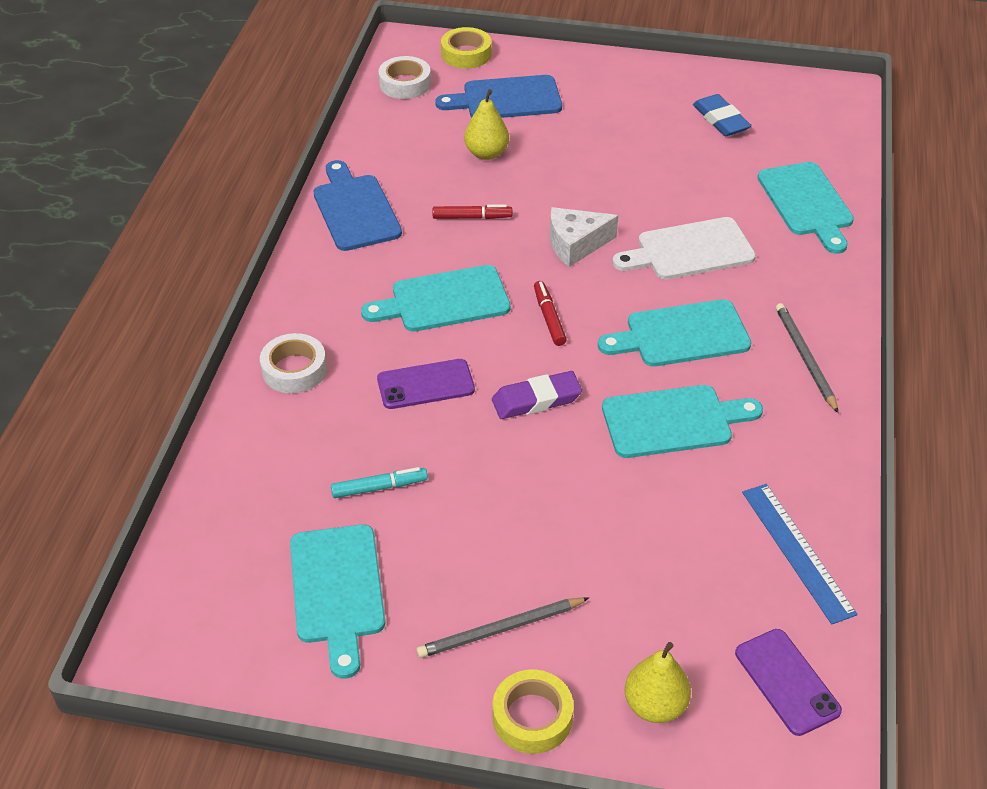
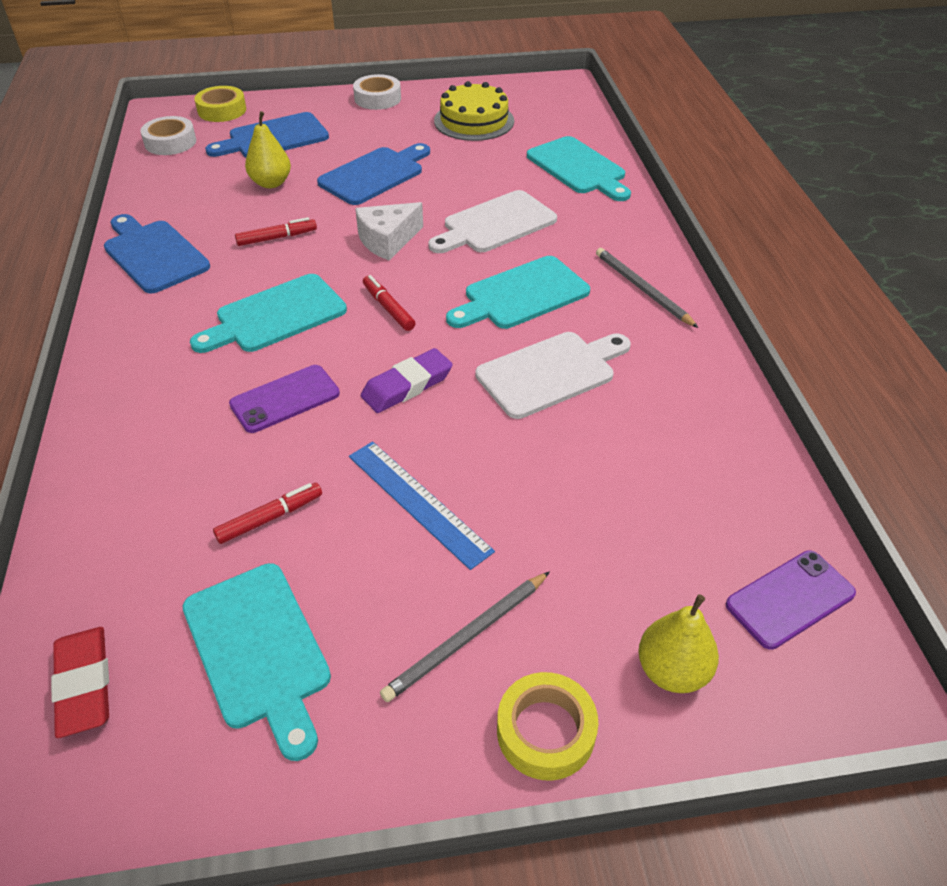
camera: 20 degrees left, 0 degrees up
white tape [260,333,327,393] -> white tape moved to [353,74,401,110]
turquoise marker [331,467,428,498] -> red marker [213,483,322,544]
turquoise cutting board [602,385,763,458] -> white cutting board [475,332,631,419]
blue eraser [693,94,752,136] -> yellow cake [434,81,514,141]
purple phone [735,629,842,736] -> purple phone turned 75 degrees counterclockwise [726,550,856,650]
blue ruler [742,484,857,624] -> blue ruler moved to [349,441,495,570]
none -> red eraser [51,627,109,738]
none -> blue cutting board [317,143,430,205]

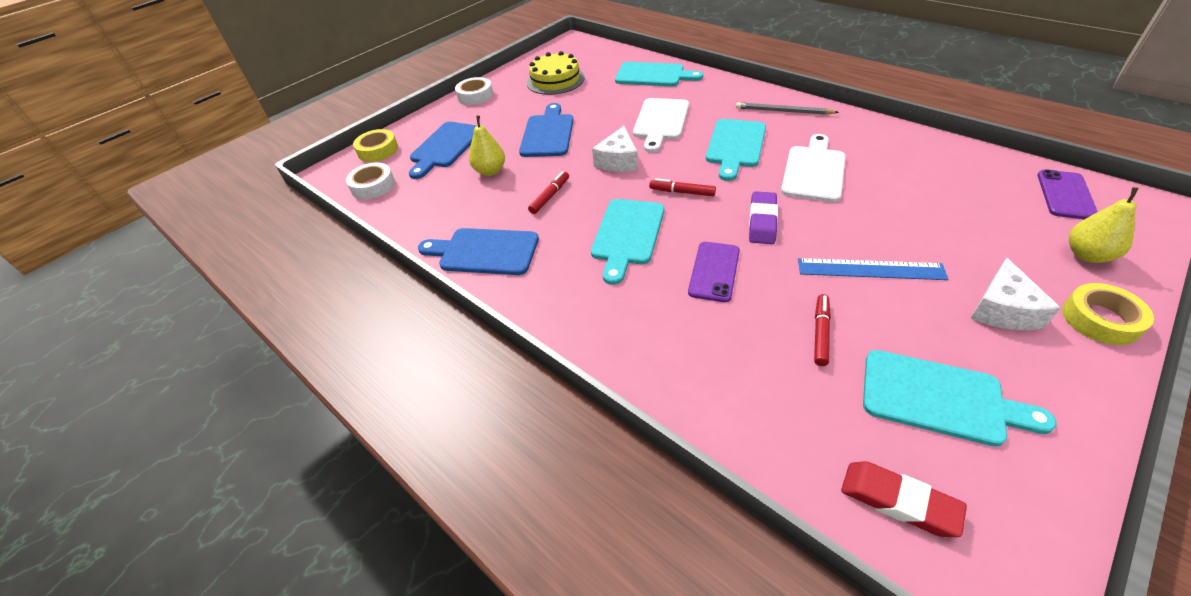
camera: 35 degrees left, 0 degrees up
grey pencil [380,572,550,702] -> white cheese [970,258,1061,330]

